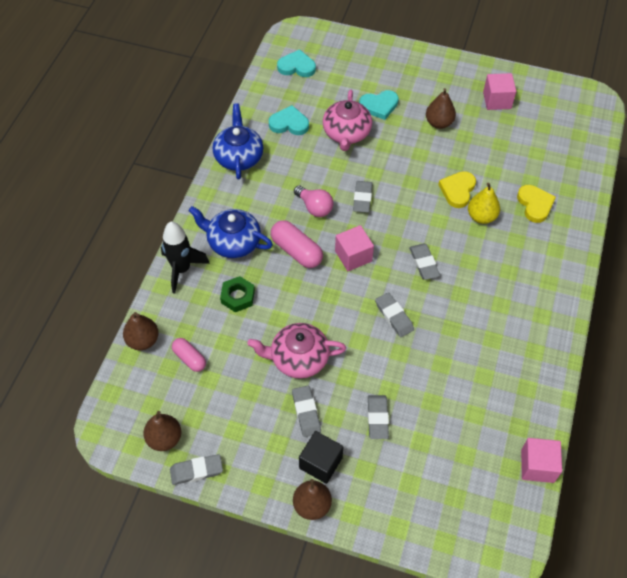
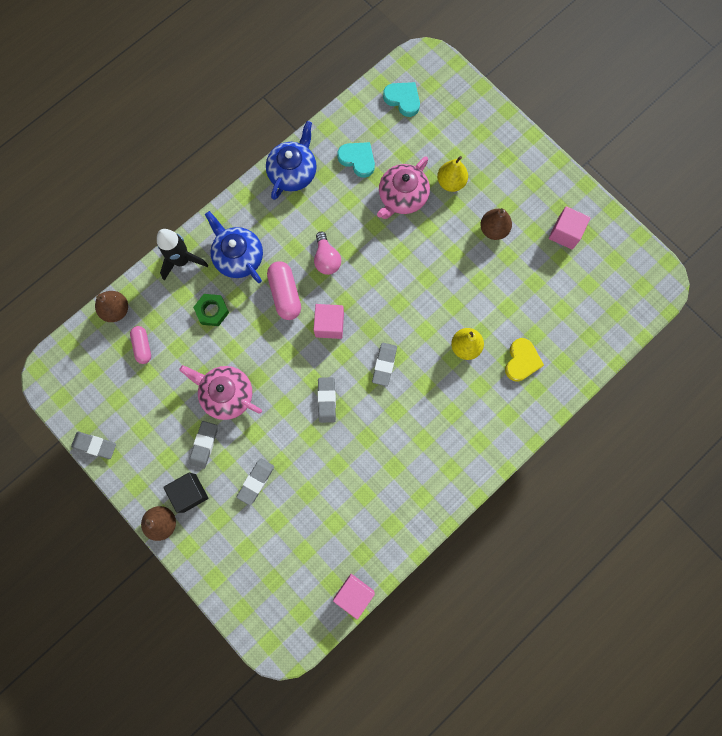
camera: 30 degrees right, 20 degrees up
brown pear [143,411,181,451] -> none
grey eraser [353,181,373,213] -> none
turquoise heart [359,90,399,120] -> yellow pear [437,156,468,192]
yellow heart [438,171,476,208] -> none

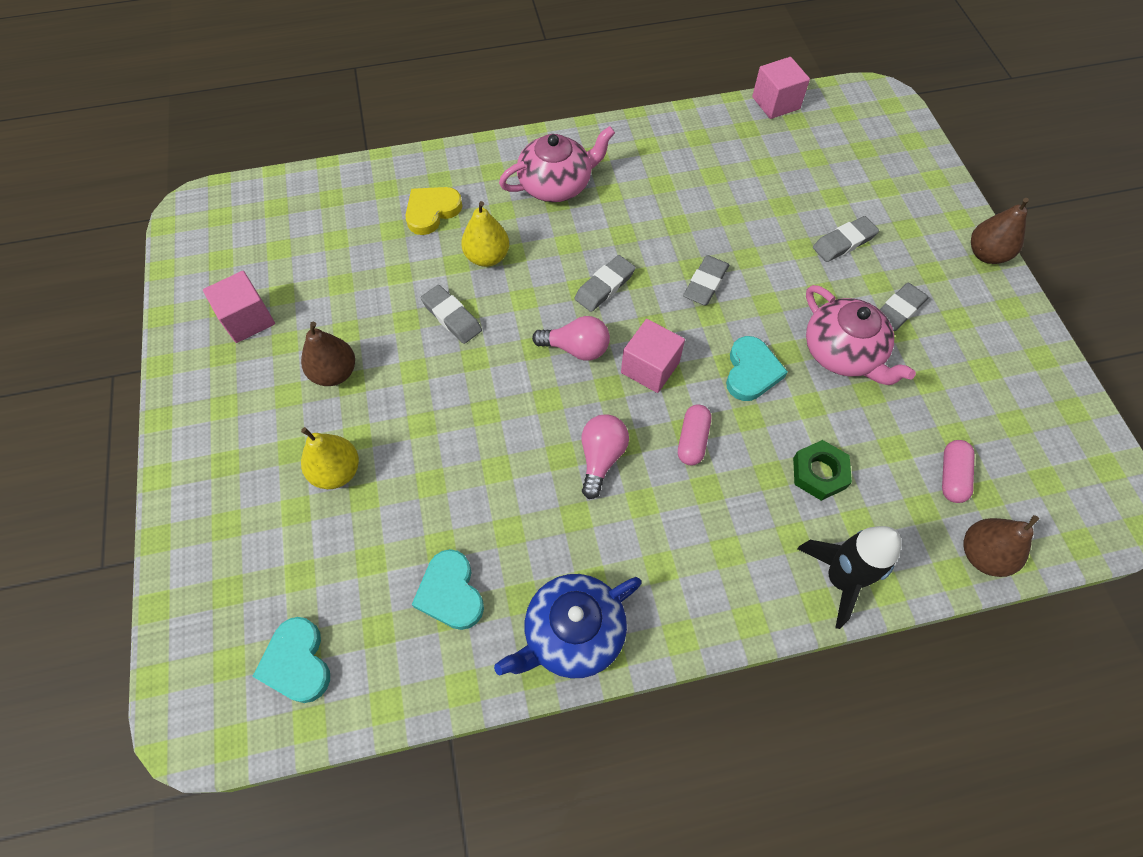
camera: 150 degrees left, 15 degrees down
grey eraser [71,431,116,459] -> grey eraser moved to [421,285,482,344]
black cube [164,473,208,513] -> none
blue teapot [205,211,263,283] -> none
pink capsule [267,261,301,320] -> pink capsule [678,404,711,465], size x0.63
pink teapot [377,156,430,219] -> pink teapot moved to [499,126,615,202]
none -> pink light bulb [532,316,610,361]
none -> turquoise heart [726,336,788,401]

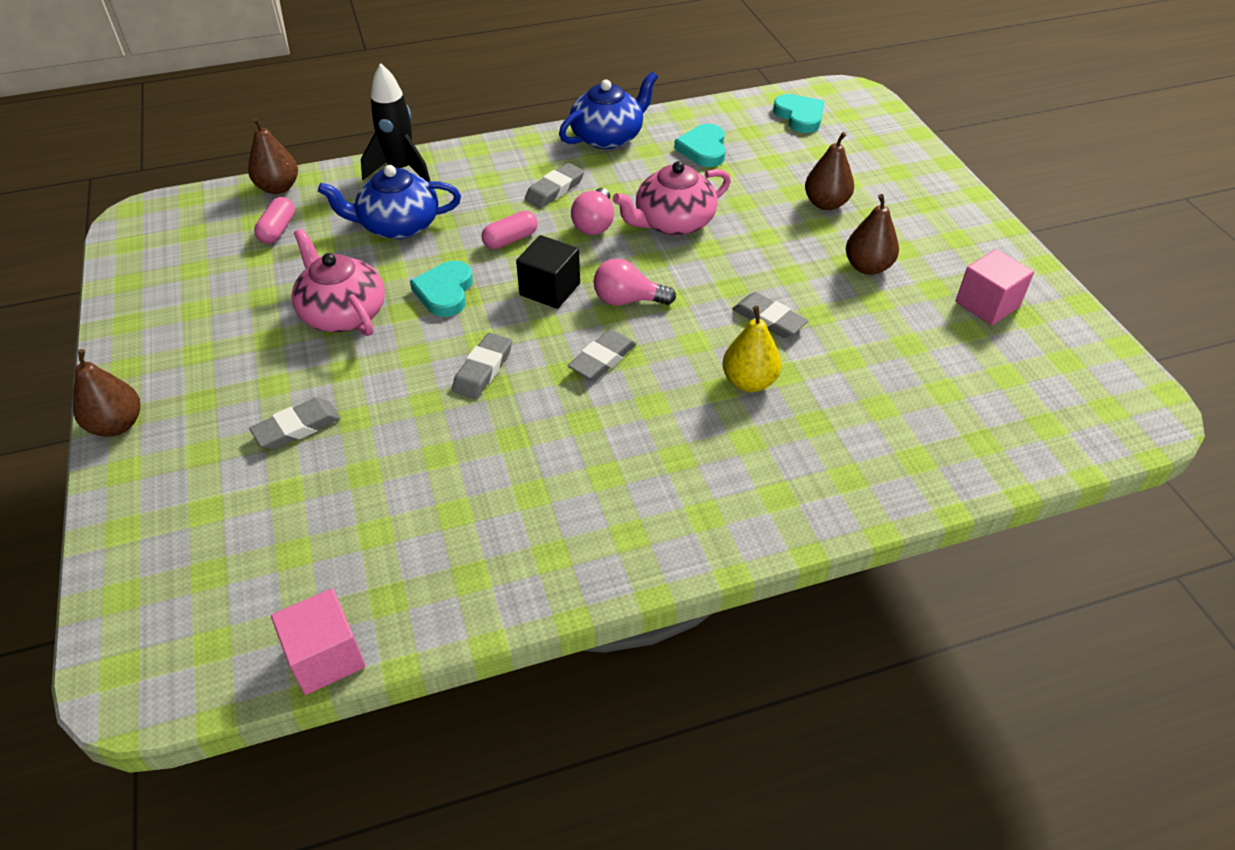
camera: 175 degrees right, 15 degrees down
yellow pear [301,427,359,489] -> brown pear [805,132,854,210]
yellow heart [405,187,463,235] -> none
turquoise heart [412,549,484,630] -> turquoise heart turned 150 degrees counterclockwise [674,124,726,167]
pink teapot [499,126,615,202] -> pink teapot moved to [613,161,731,235]
pink cube [621,319,685,393] -> black cube [516,235,580,309]
pink capsule [678,404,711,465] -> pink capsule turned 45 degrees clockwise [481,211,538,249]
green nut [793,440,852,501] -> blue teapot [318,165,461,239]
grey eraser [879,283,928,331] -> grey eraser moved to [525,163,584,208]

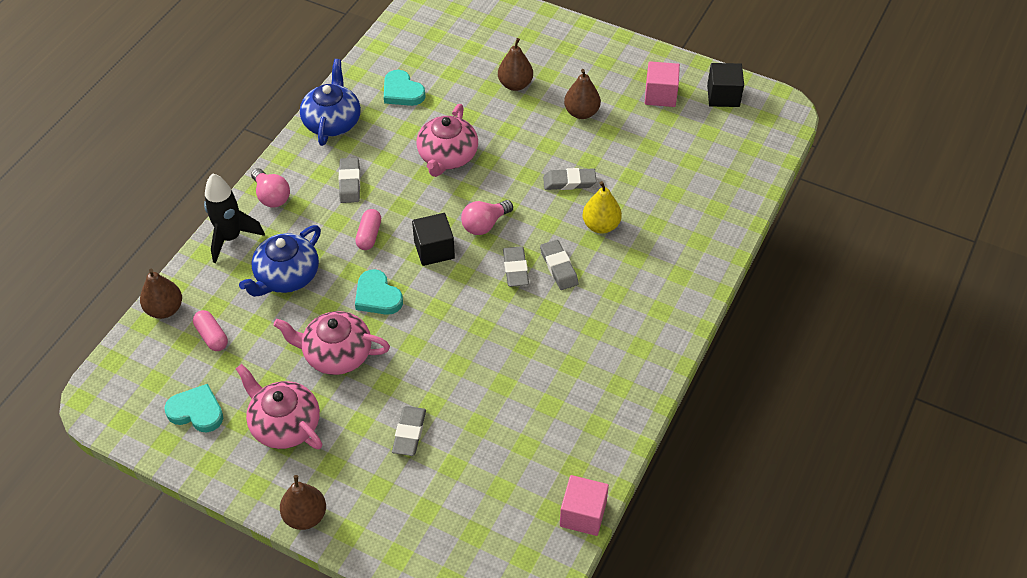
camera: 45 degrees left, 5 degrees up
grey eraser [452,332,512,399] -> grey eraser moved to [540,240,579,290]
pink light bulb [571,188,614,235] -> pink light bulb moved to [251,168,290,208]
turquoise heart [773,94,825,133] -> turquoise heart moved to [164,384,223,432]
none -> pink teapot [236,364,322,449]
none -> black cube [707,63,744,107]

